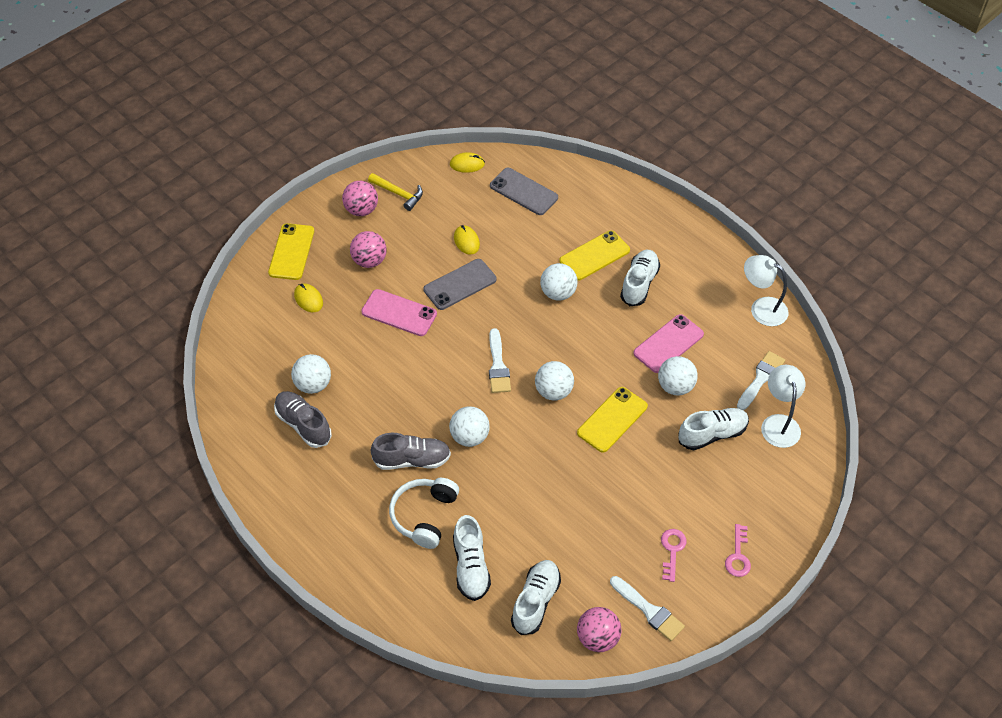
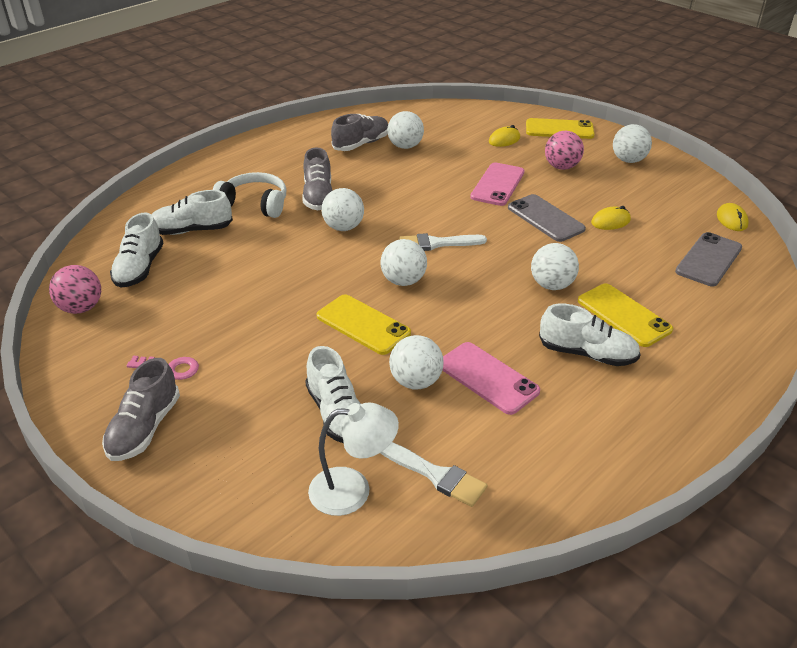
camera: 90 degrees right, 15 degrees down
pink ball [342,181,378,216] -> white ball [613,124,652,163]
yellow hammer [368,173,423,211] -> none
white shoe [511,560,561,635] -> white shoe turned 75 degrees clockwise [110,212,164,288]
white brush [610,576,685,641] -> none
pink key [725,524,751,577] -> grey shoe [102,358,180,461]
white lamp [744,255,788,326] -> none

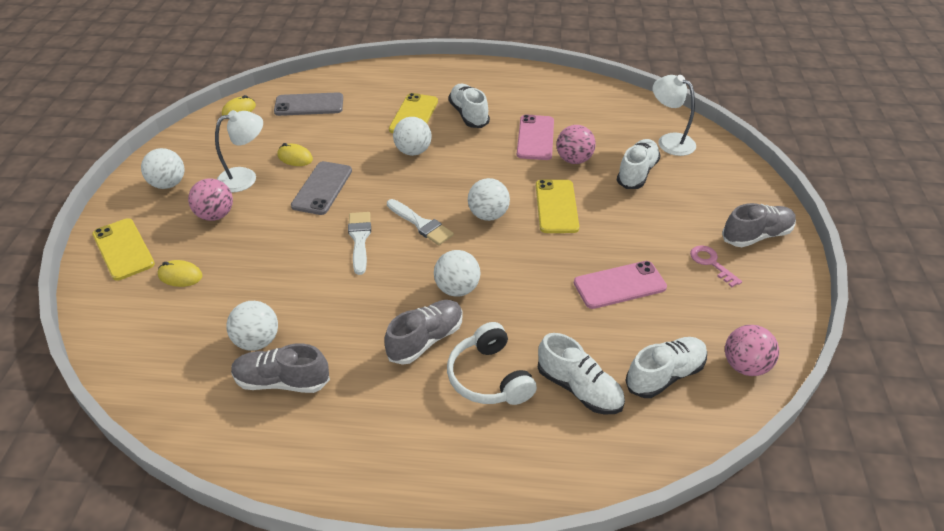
camera: 130 degrees left, 5 degrees up
white brush [381,442,487,507] -> white brush moved to [348,212,371,275]
white ball [389,335,444,389] -> pink ball [556,125,596,164]
pink phone [470,163,525,206] -> pink phone moved to [574,261,667,309]
none -> white lamp [215,110,263,193]

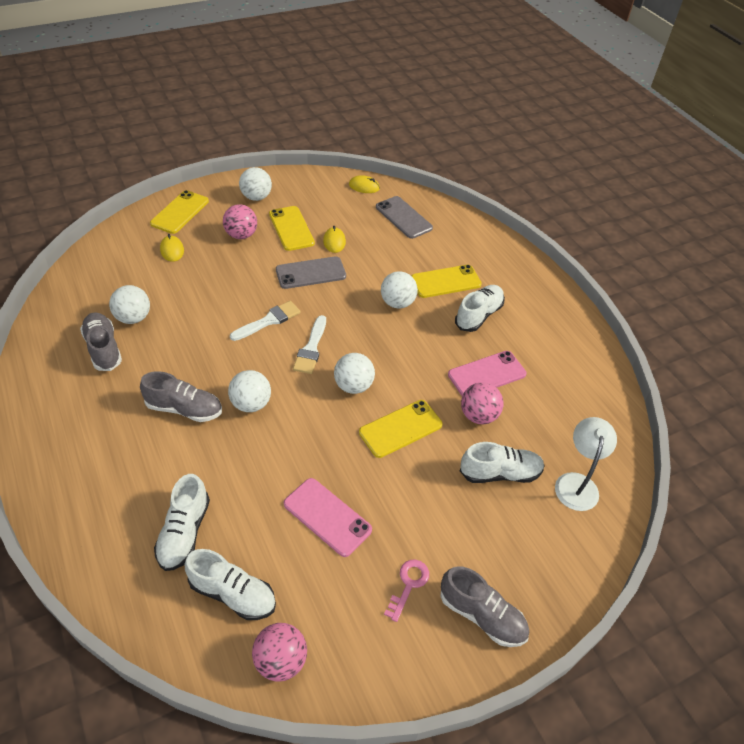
camera: 55 degrees right, 5 degrees up
white lamp [215,110,263,193] -> yellow phone [269,206,315,251]
white headphones [447,322,537,405] -> none

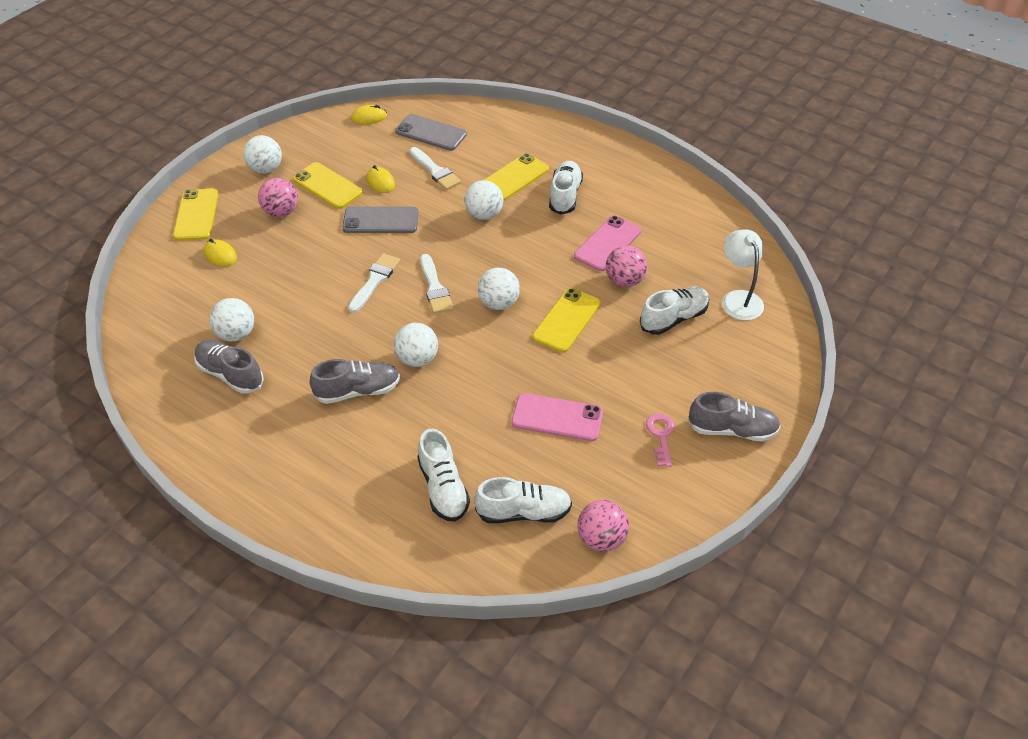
camera: 25 degrees left, 0 degrees up
grey phone [276,256,346,289] -> grey phone turned 45 degrees clockwise [342,206,418,233]
none -> white brush [409,147,461,190]

